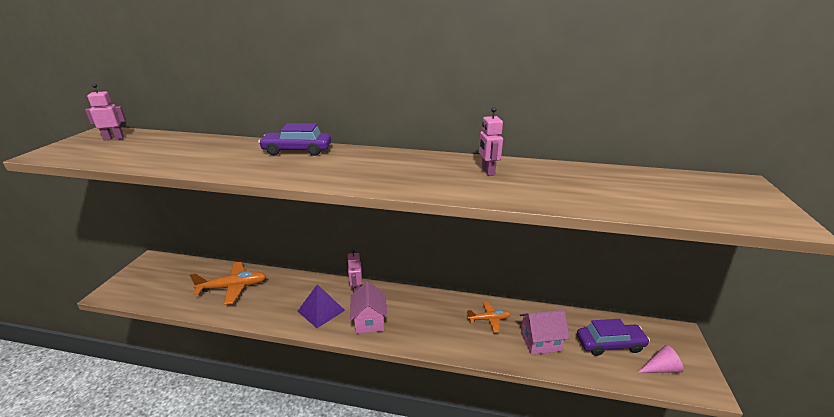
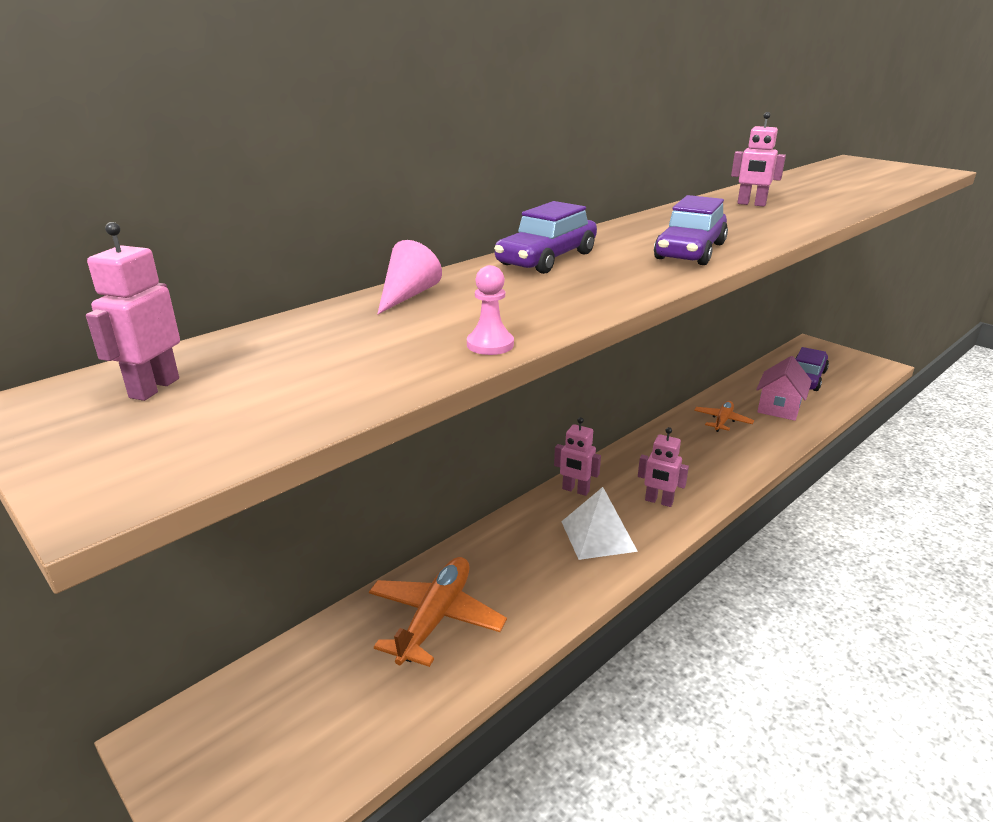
camera: 55 degrees left, 0 degrees up
purple pyramid [297,284,345,328] -> white pyramid [561,487,638,560]
pink house [350,281,387,334] -> pink robot [638,427,689,507]
pink cone [637,345,684,373] -> pink cone moved to [377,240,442,314]
none -> pink pawn [467,265,514,355]
none -> purple car [654,195,728,265]

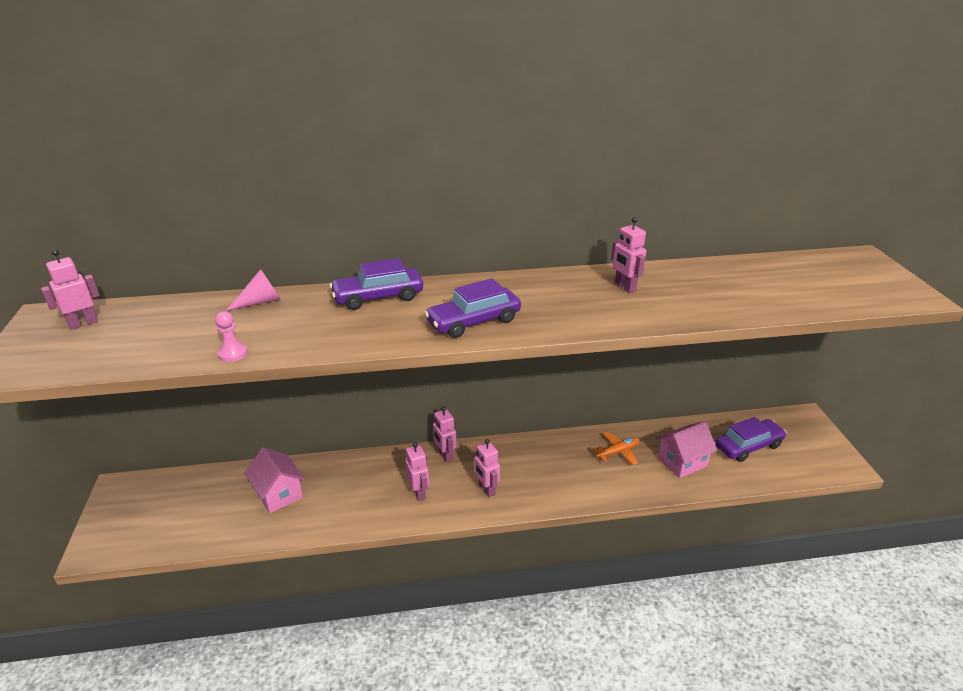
camera: 35 degrees right, 5 degrees up
orange plane [369,557,507,667] -> pink house [245,447,305,513]
white pyramid [561,487,638,560] -> pink robot [405,442,429,501]

